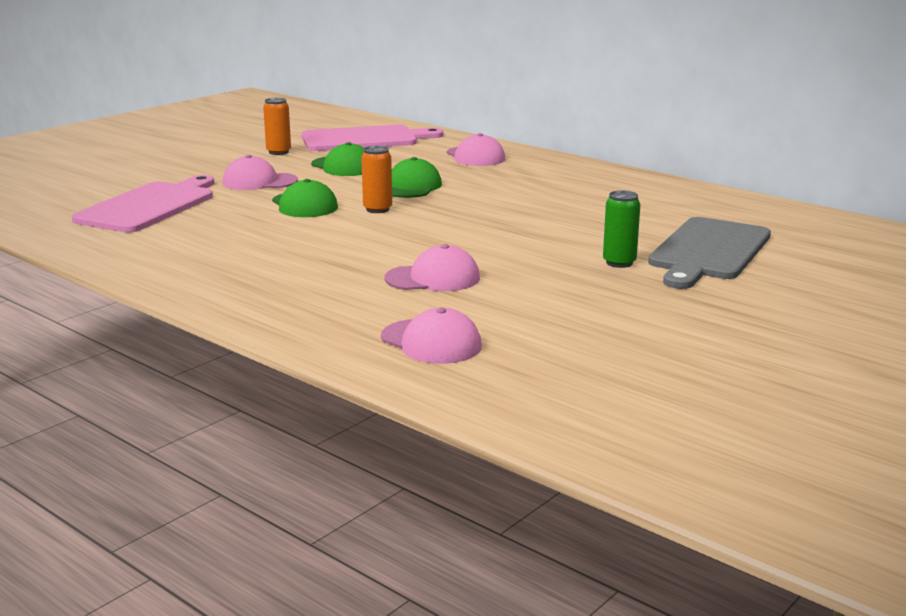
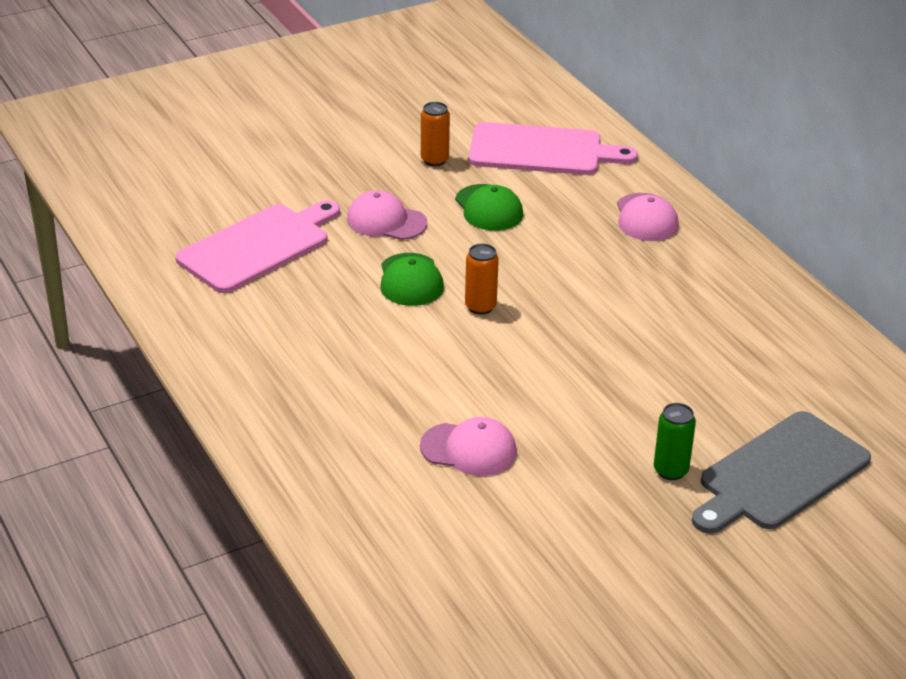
camera: 20 degrees right, 15 degrees up
pink cap [381,308,482,364] -> none
green cap [392,157,442,198] -> none

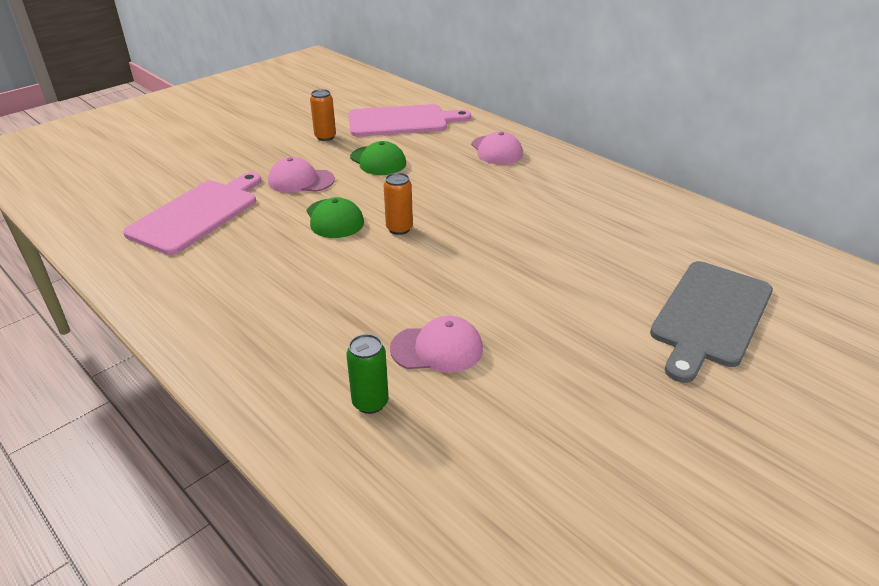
camera: 15 degrees left, 0 degrees up
green can [654,403,696,480] -> green can moved to [346,334,389,414]

